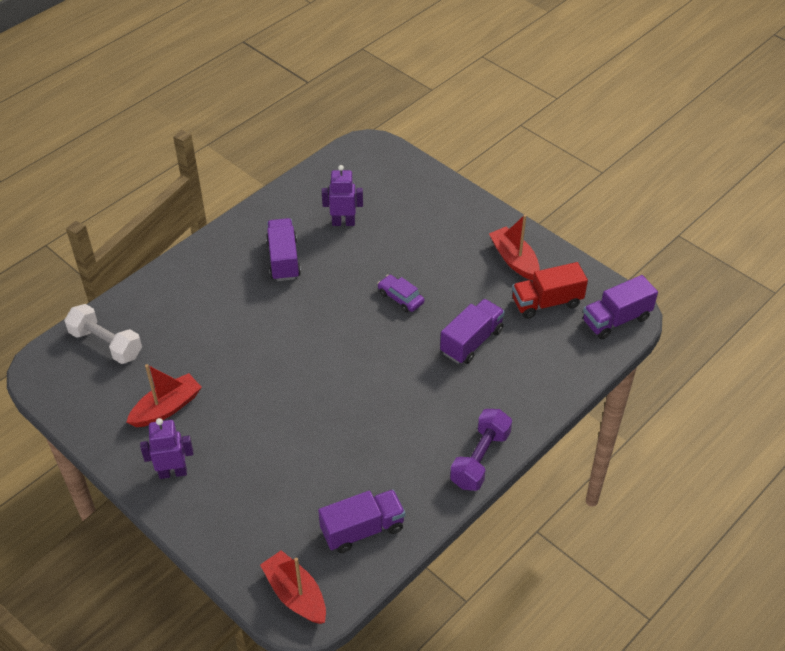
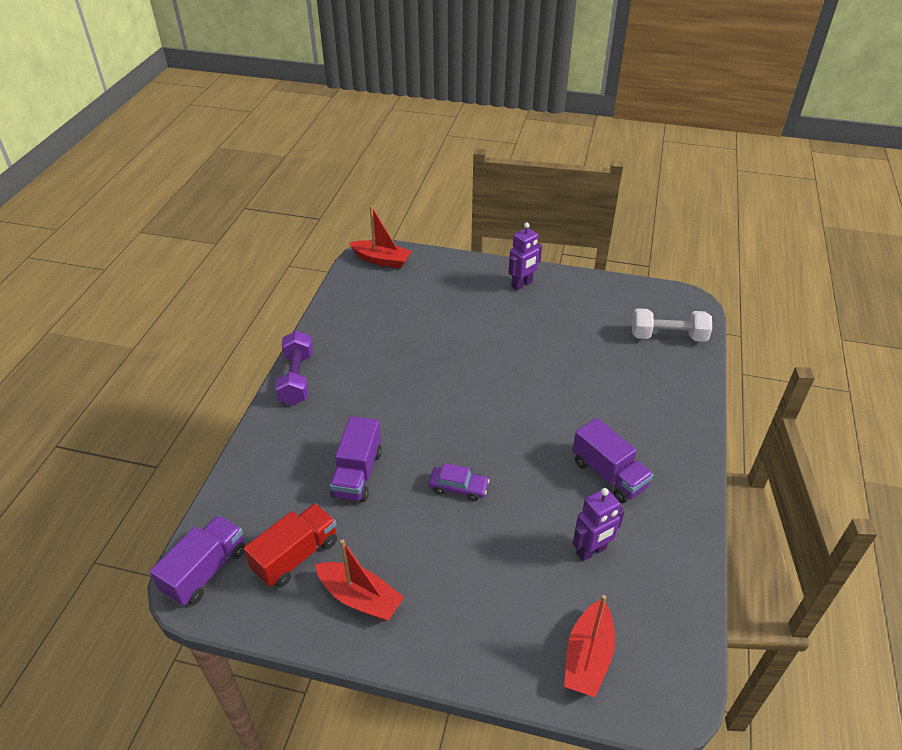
camera: 150 degrees right, 5 degrees down
red boat [127,364,202,427] -> red boat moved to [564,595,615,697]
purple truck [318,489,405,553] -> none

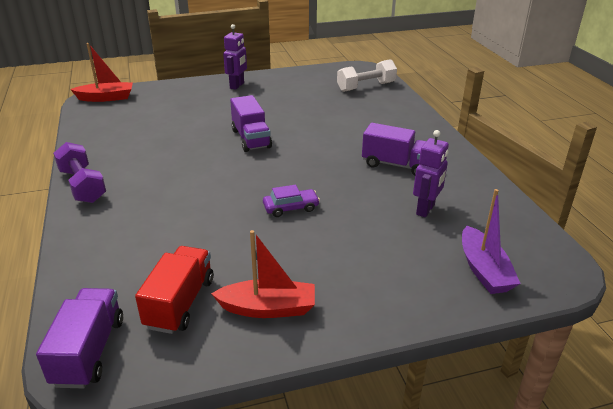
camera: 30 degrees left, 10 degrees down
purple truck [330,416,382,502] -> purple truck moved to [230,95,272,152]
red boat [564,595,615,697] -> purple boat [462,189,521,294]

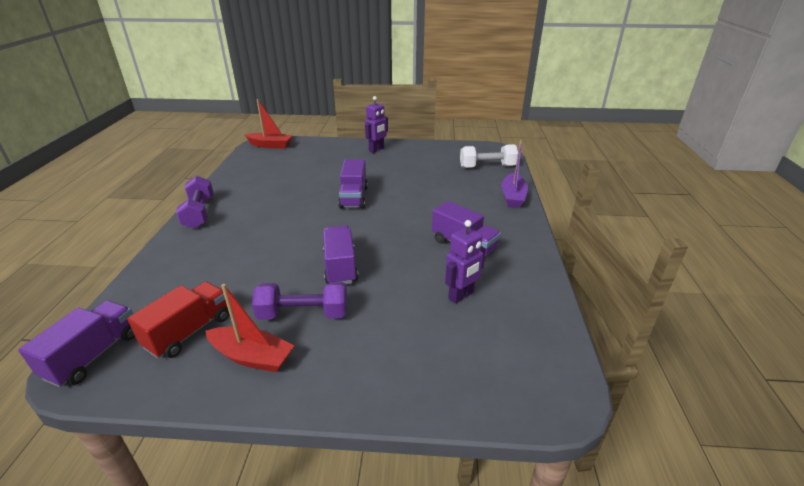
camera: 20 degrees right, 0 degrees up
purple car [263,185,320,217] -> purple truck [323,225,358,284]
purple boat [462,189,521,294] -> purple boat moved to [501,140,528,208]
none -> purple dumbbell [252,282,347,320]

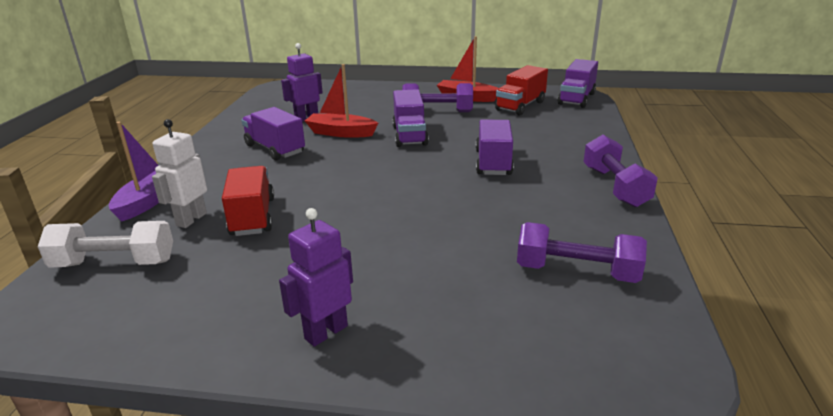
camera: 175 degrees left, 5 degrees down
red boat [245,99,292,149] -> red boat moved to [305,64,378,138]
purple truck [338,159,368,208] -> purple truck moved to [476,120,514,175]
none -> white robot [152,119,207,228]
none -> red truck [222,166,274,236]
none -> purple dumbbell [517,222,647,283]

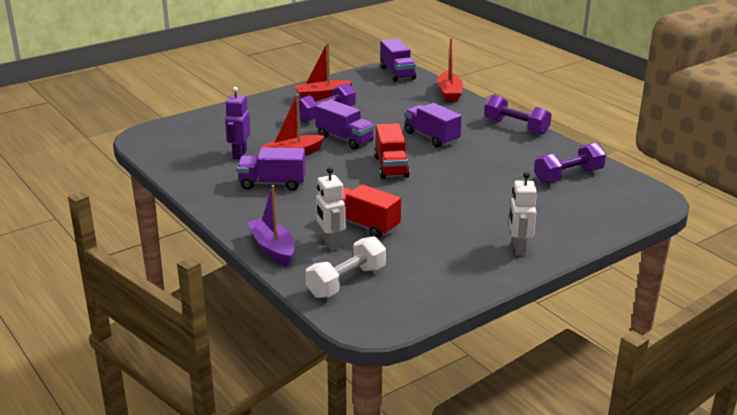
camera: 45 degrees left, 0 degrees up
purple robot [279,208,353,347] -> white robot [509,172,537,256]
red truck [495,65,548,115] -> red truck moved to [374,123,410,179]
none -> red boat [437,38,463,102]

